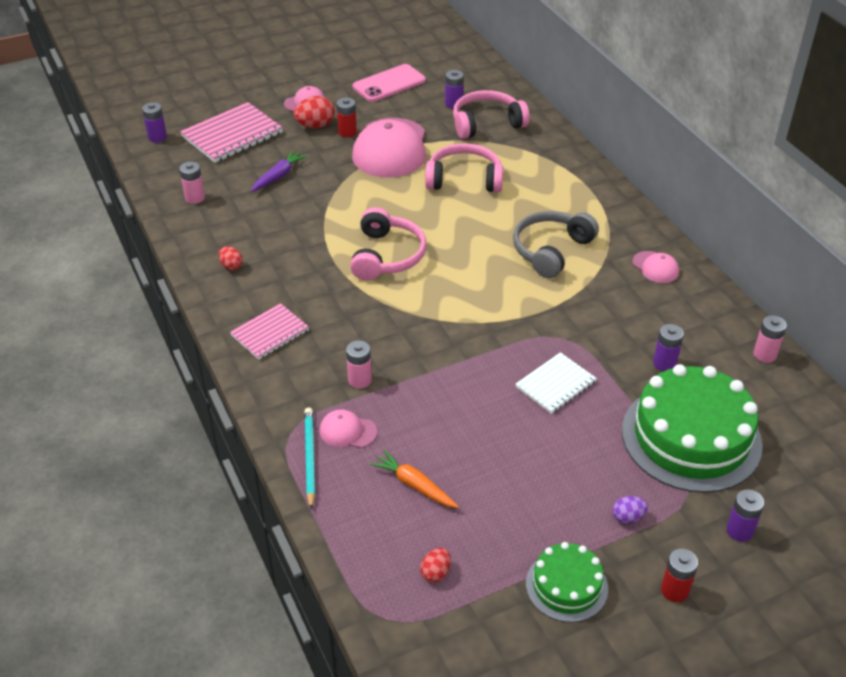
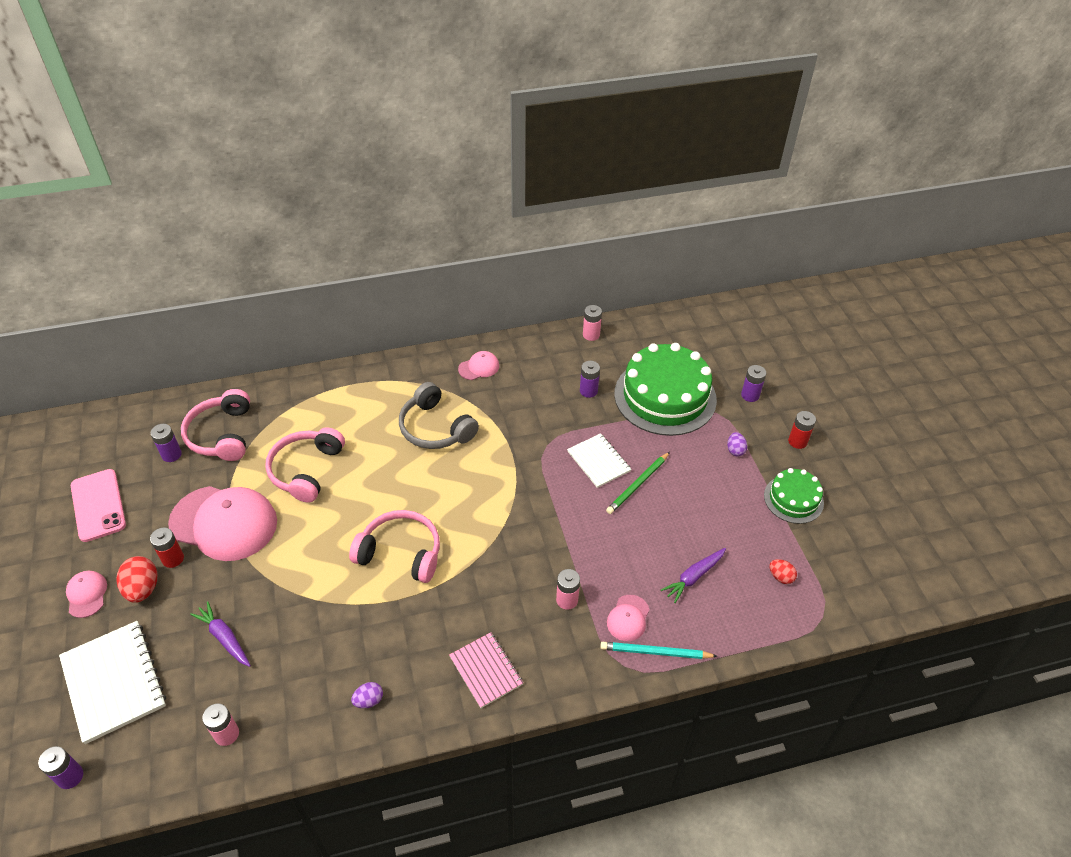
camera: 80 degrees left, 5 degrees up
pink notebook [180,102,283,163] -> white notebook [59,621,166,744]
red egg [219,246,243,270] -> purple egg [351,682,383,708]
orange carrot [370,450,459,508] -> purple carrot [661,548,726,603]
none -> green pencil [606,452,670,514]

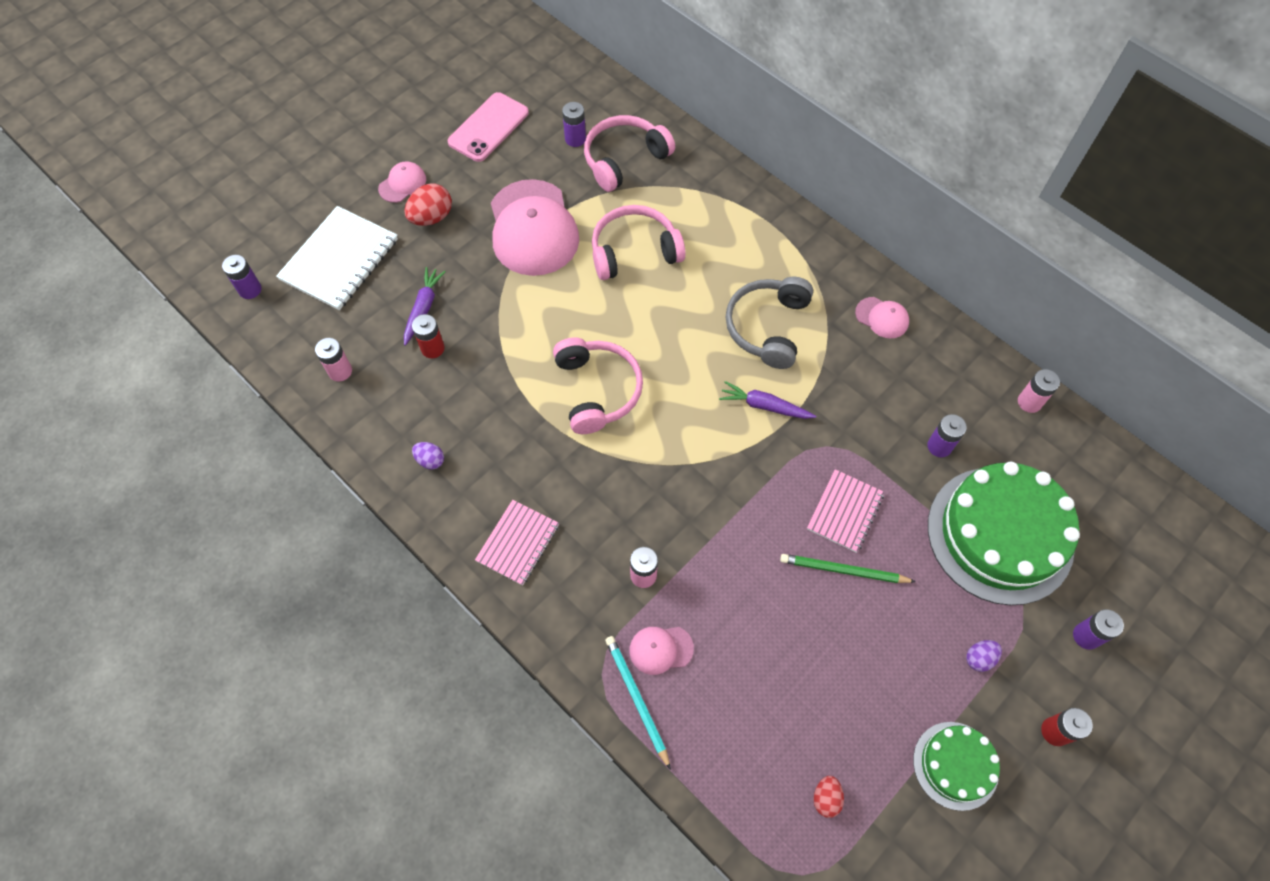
camera: 60 degrees right, 15 degrees up
red battery [150,527,184,568] -> red battery moved to [412,314,445,358]
white notebook [567,433,631,488] -> pink notebook [807,469,884,553]
purple carrot [661,548,726,603] -> purple carrot moved to [719,381,816,419]

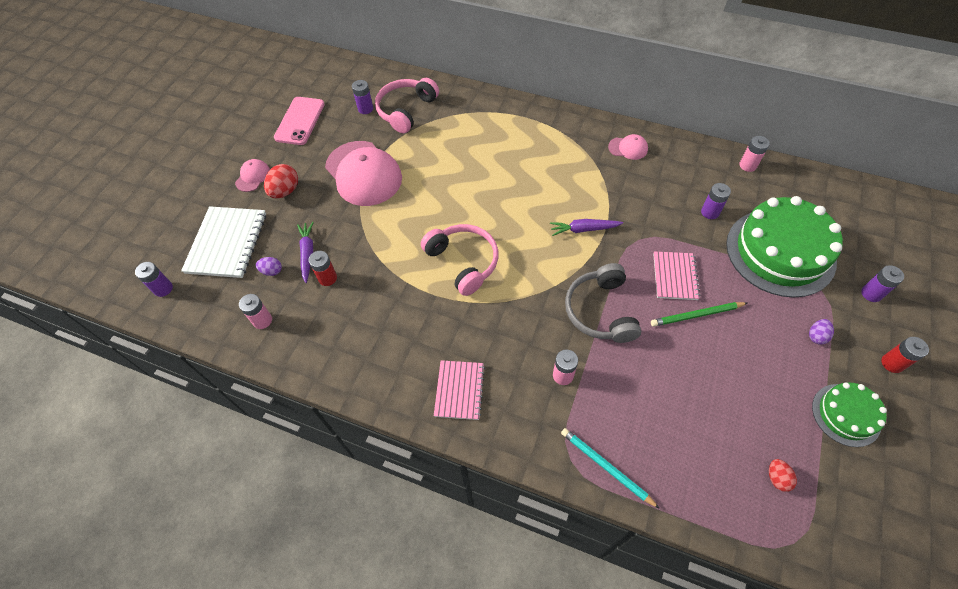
camera: 20 degrees left, 5 degrees down
purple egg [412,442,444,470] -> purple egg moved to [256,257,282,276]
pink headphones [592,205,686,280] -> none
pink cap [629,627,694,675] -> none
grey headphones [726,277,813,369] -> grey headphones moved to [565,263,641,343]

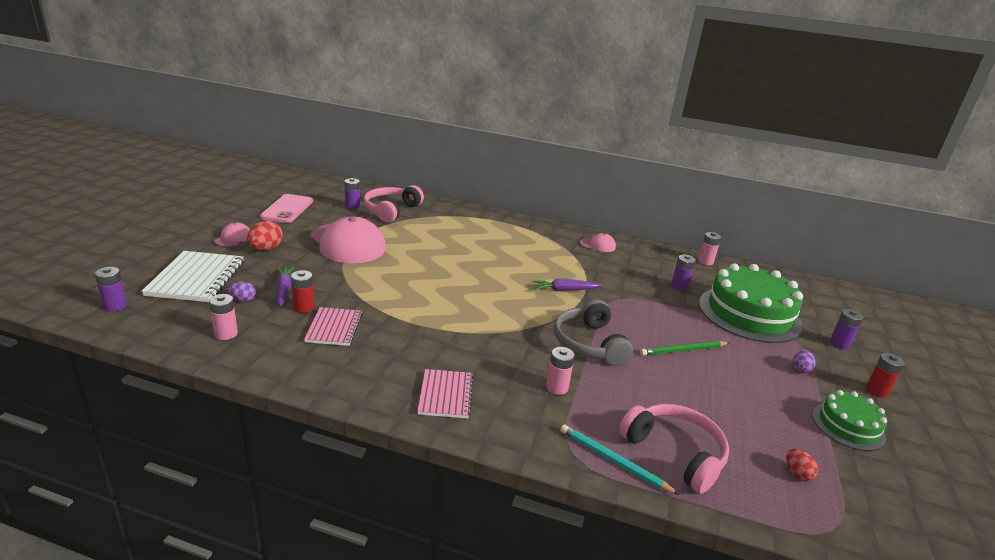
camera: 10 degrees left, 30 degrees down
pink headphones [421,224,498,296] -> pink headphones moved to [619,404,729,494]
pink notebook [653,251,700,300] -> pink notebook moved to [304,307,362,346]

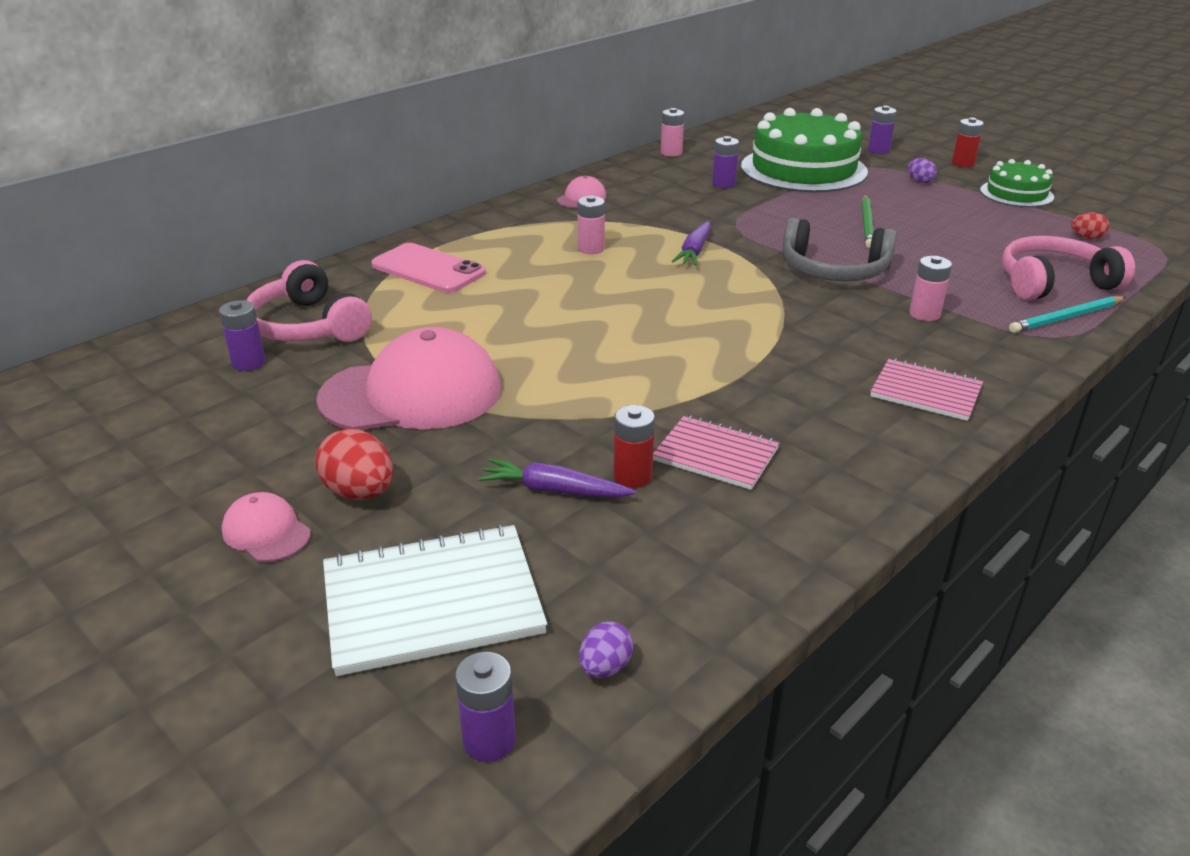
camera: 60 degrees left, 5 degrees up
white notebook [141,251,244,302] -> white notebook turned 45 degrees counterclockwise [323,524,547,676]
pink battery [209,294,238,340] -> pink battery moved to [577,195,605,254]
purple egg [228,282,256,302] -> purple egg moved to [579,621,633,678]
pink phone [260,194,313,223] -> pink phone moved to [371,243,486,293]

